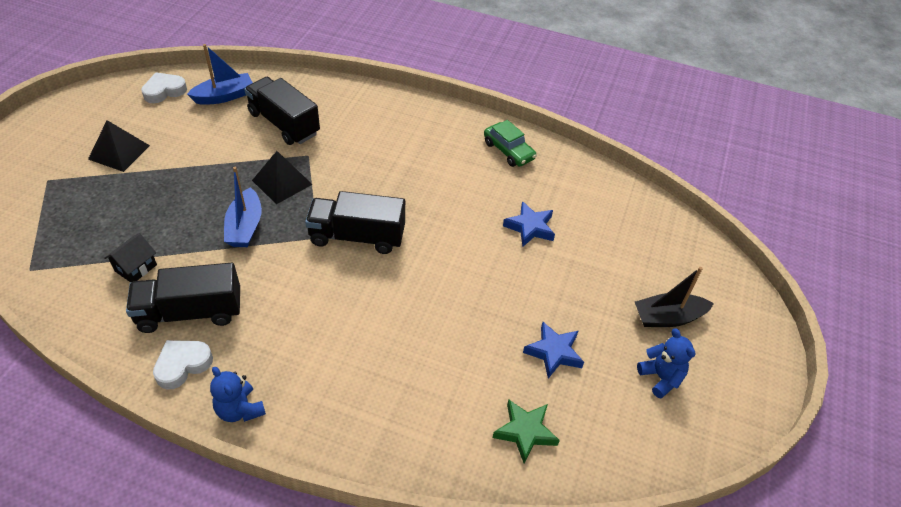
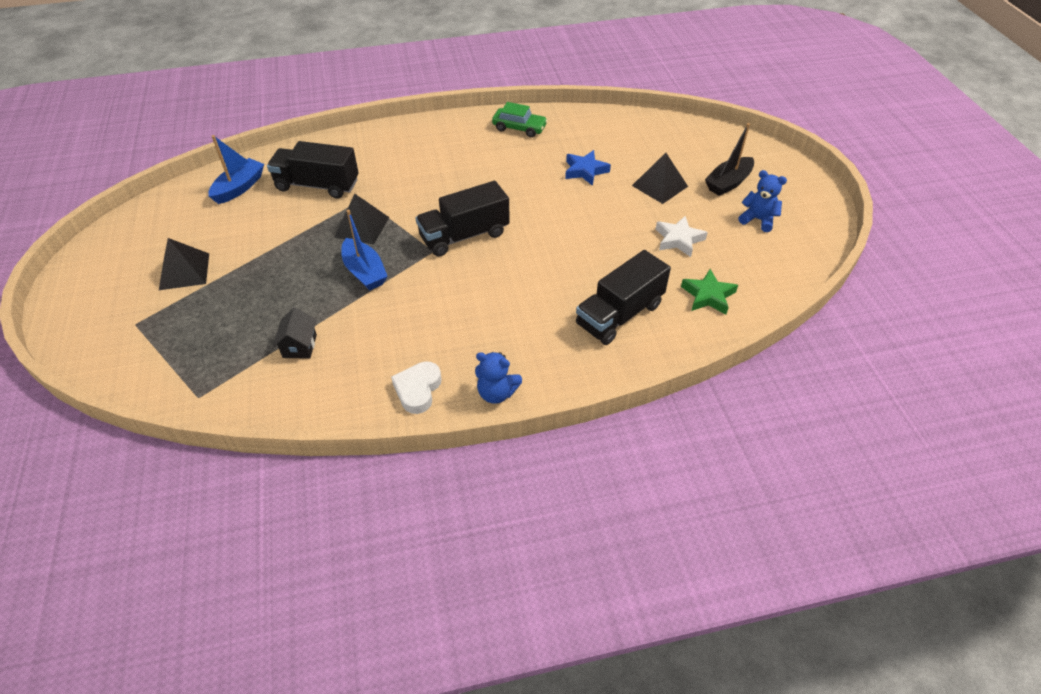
camera: 30 degrees left, 0 degrees up
black truck [126,263,240,333] -> black truck moved to [576,250,671,345]
white heart [141,72,187,103] -> none
blue star [523,322,584,379] -> white star [656,216,708,257]
none -> black pyramid [632,153,688,204]

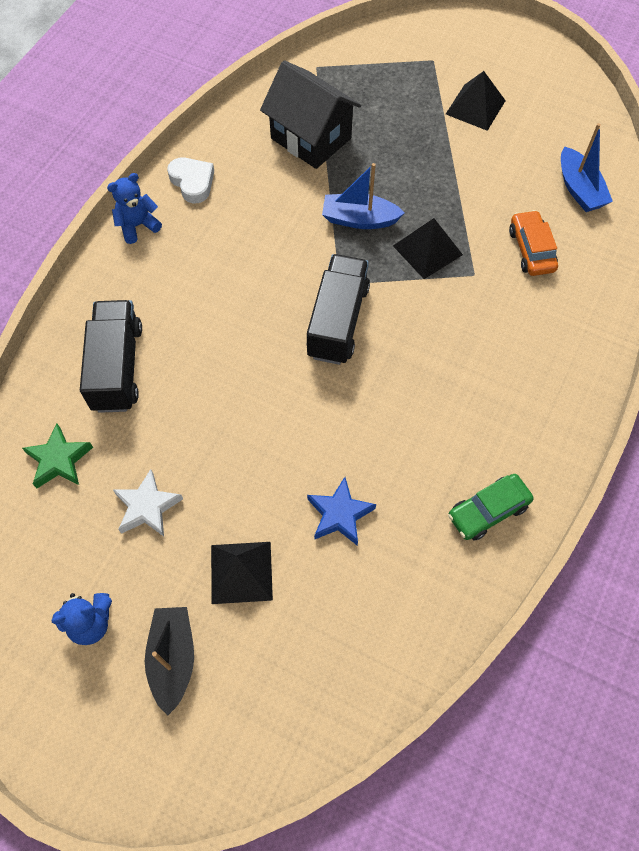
camera: 130 degrees right, 15 degrees up
black truck [267,141,359,199] -> orange car [509,210,558,276]
black house [273,307,317,359] -> black house [260,60,361,169], size x2.05

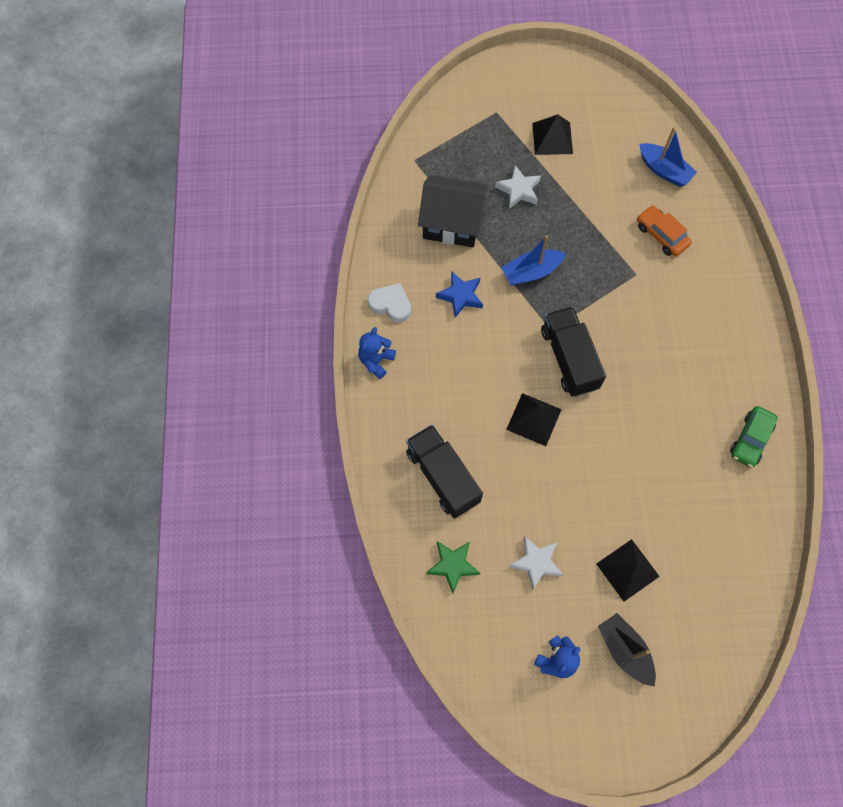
camera: 30 degrees left, 5 degrees up
blue star [307,477,376,545] -> blue star moved to [436,271,483,318]
black pyramid [393,218,463,279] -> black pyramid moved to [506,393,562,446]
none -> white star [495,165,541,209]

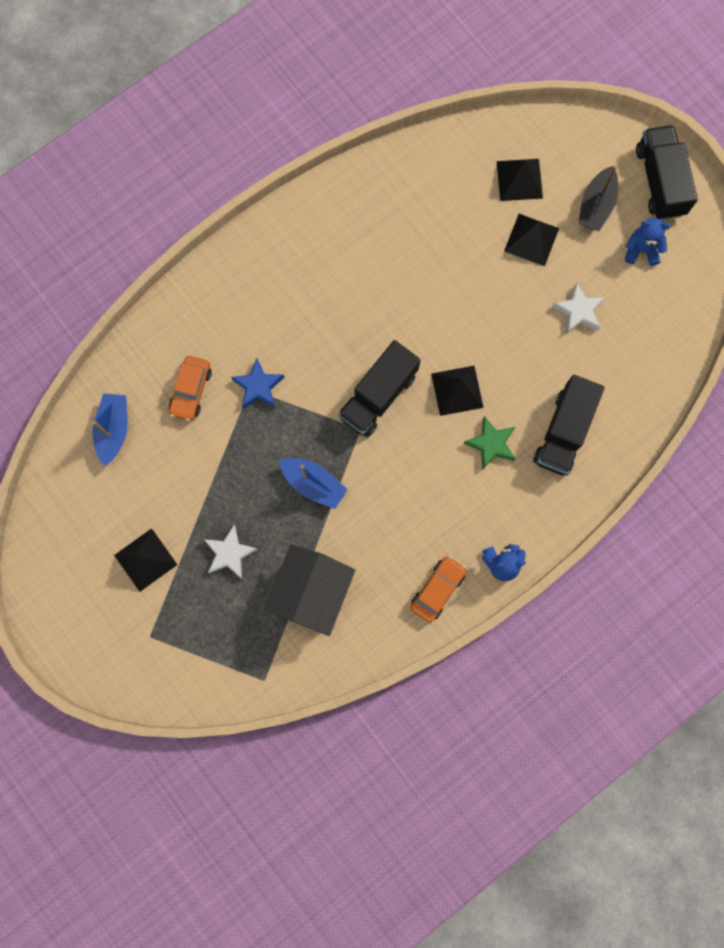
camera: 125 degrees left, 10 degrees up
white heart [368,283,411,322] -> orange car [410,556,466,623]
black house [418,175,488,247] -> black house turned 45 degrees clockwise [264,545,355,636]
green star [426,541,480,593] -> green star moved to [464,416,515,469]
blue star [436,271,483,318] -> blue star moved to [231,358,285,409]
green car [730,406,777,467] -> none
none -> black pyramid [497,159,543,201]
none -> black truck [636,125,698,220]

